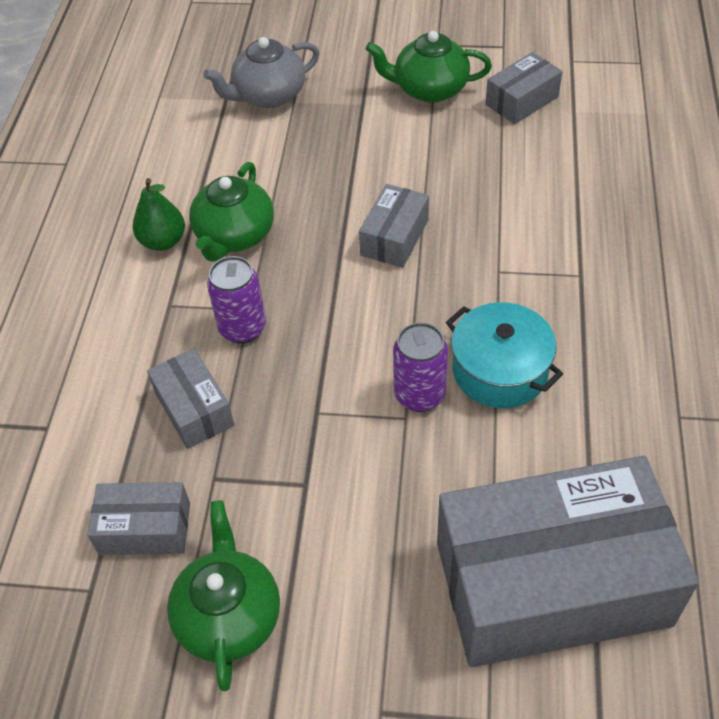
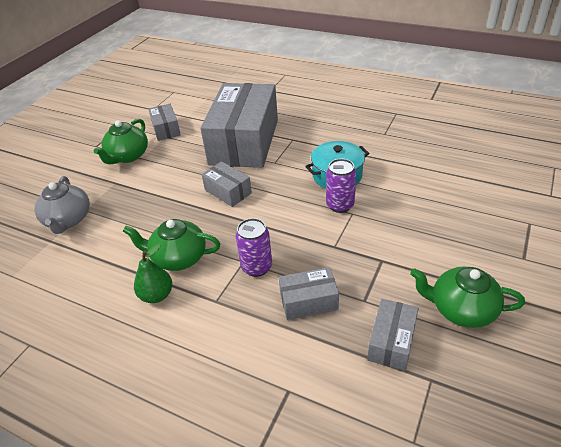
camera: 70 degrees left, 10 degrees down
green teapot [189,162,274,262] -> green teapot turned 150 degrees clockwise [123,219,220,271]
grey box [437,456,699,667] -> grey box moved to [200,83,278,168]

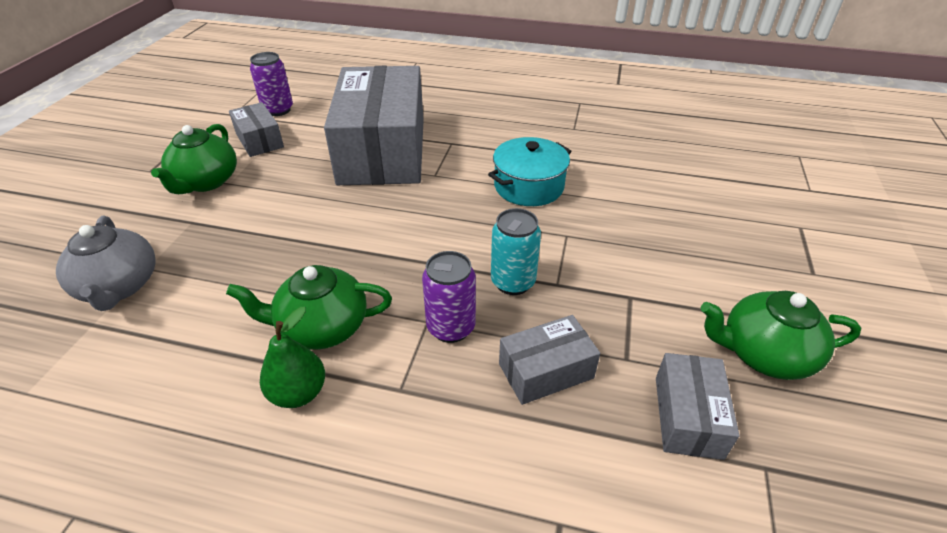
camera: 15 degrees left, 0 degrees up
grey box [202,161,252,207] -> none
purple can [326,159,356,213] -> purple can moved to [250,52,293,116]
none -> turquoise can [491,208,541,295]

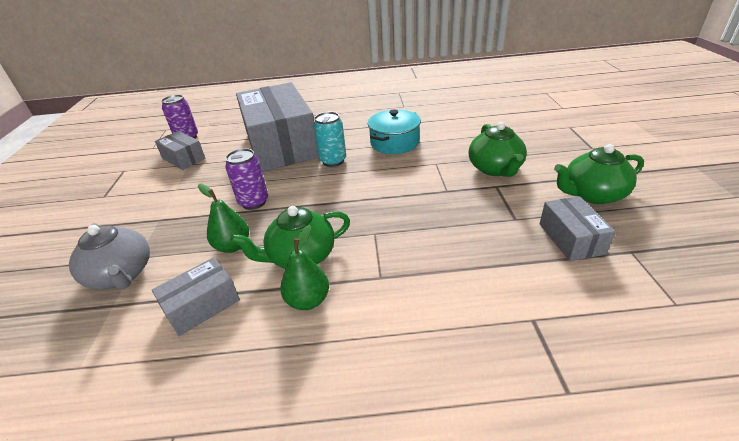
camera: 15 degrees left, 5 degrees down
green teapot [151,124,237,194] -> green teapot moved to [469,122,527,177]
purple can [422,251,476,343] -> purple can moved to [225,148,268,210]
turquoise can [491,208,541,295] -> turquoise can moved to [314,112,346,167]
grey box [499,315,600,405] -> grey box moved to [152,257,240,336]
none -> green pear [198,184,249,253]

